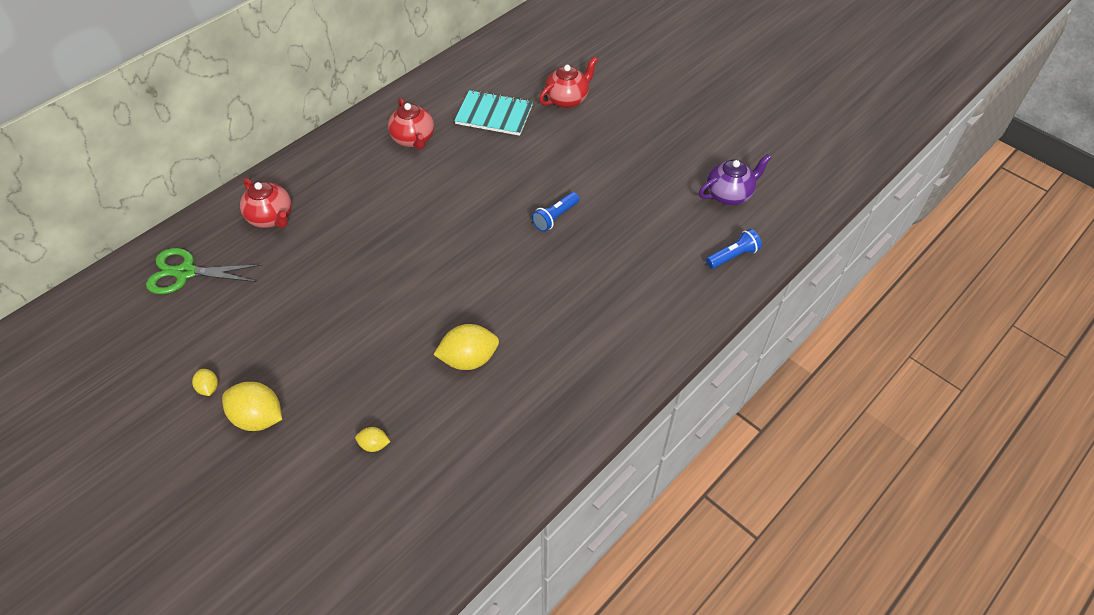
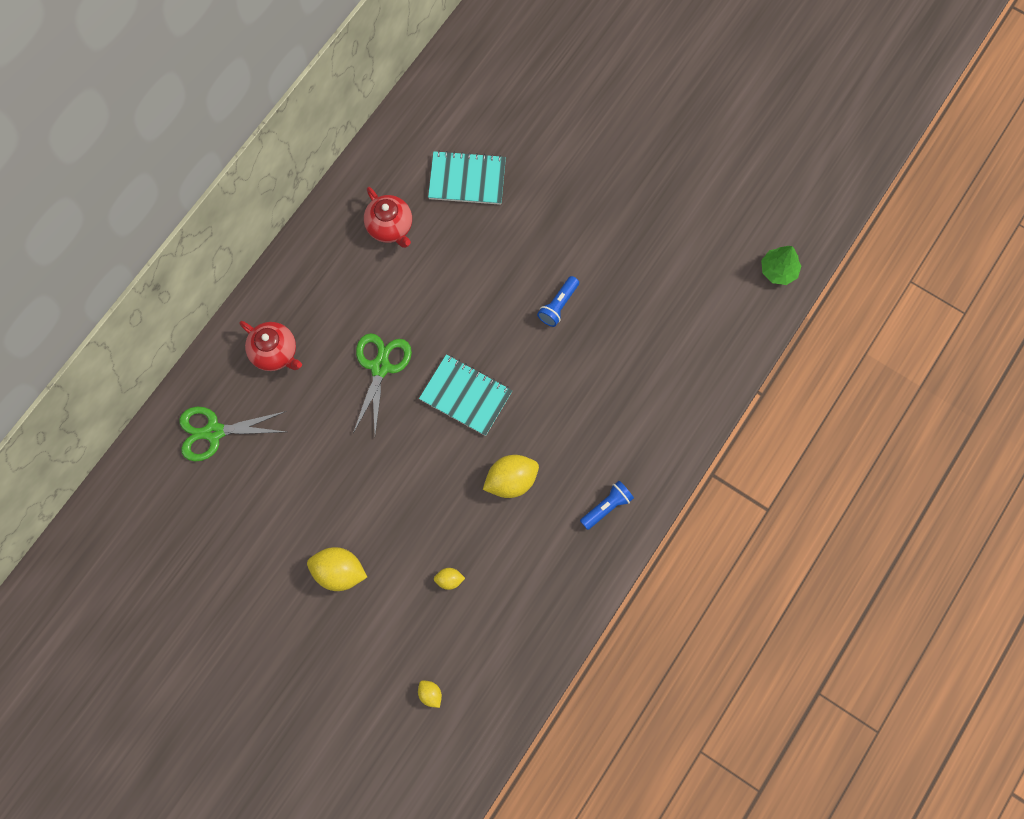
camera: 10 degrees left, 20 degrees up
yellow lemon [192,369,218,396] -> yellow lemon moved to [418,680,442,708]
red teapot [539,57,598,108] -> none
purple teapot [699,154,771,205] -> none
blue flashlight [706,229,762,269] -> blue flashlight moved to [580,481,634,530]
none -> green scissors [353,333,412,434]
none -> turquoise notebook [419,354,513,436]
none -> green tree [761,246,801,285]

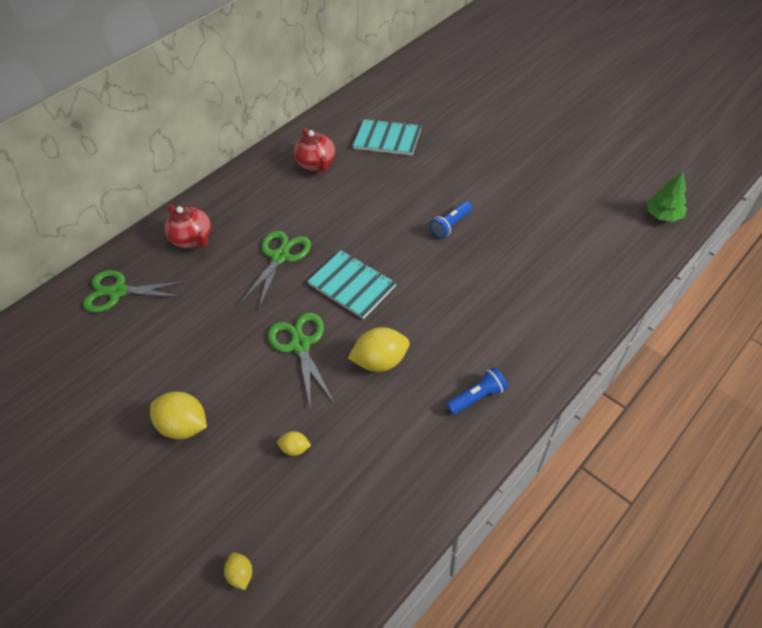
camera: 15 degrees right, 20 degrees down
none -> green scissors [268,313,333,409]

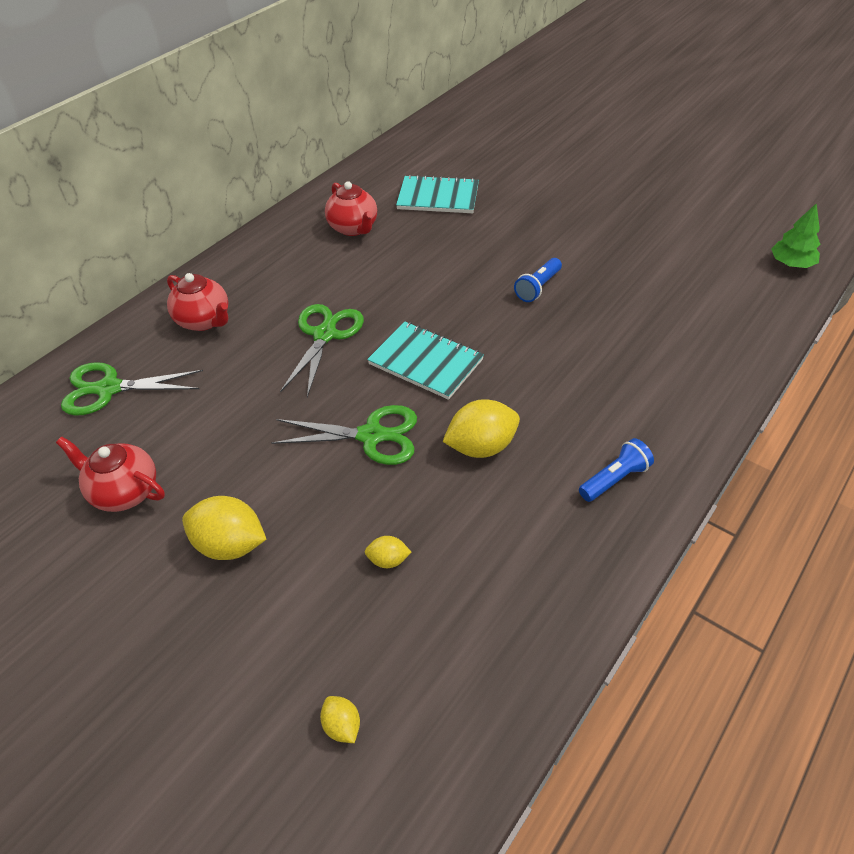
camera: 10 degrees left, 5 degrees down
green scissors [268,313,333,409] -> green scissors turned 120 degrees clockwise [271,405,417,465]
none -> red teapot [56,436,165,512]

